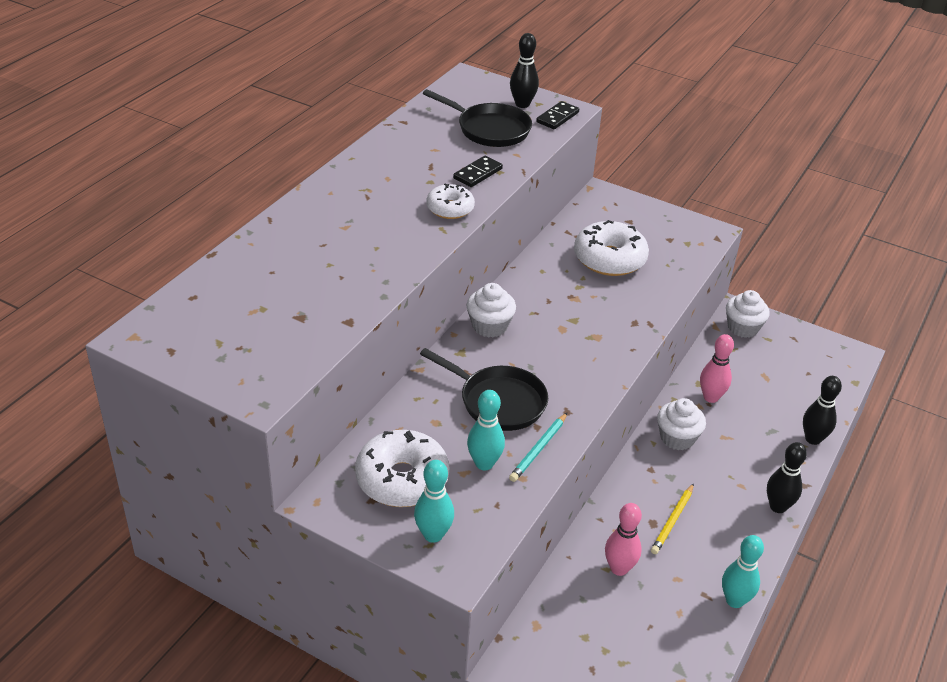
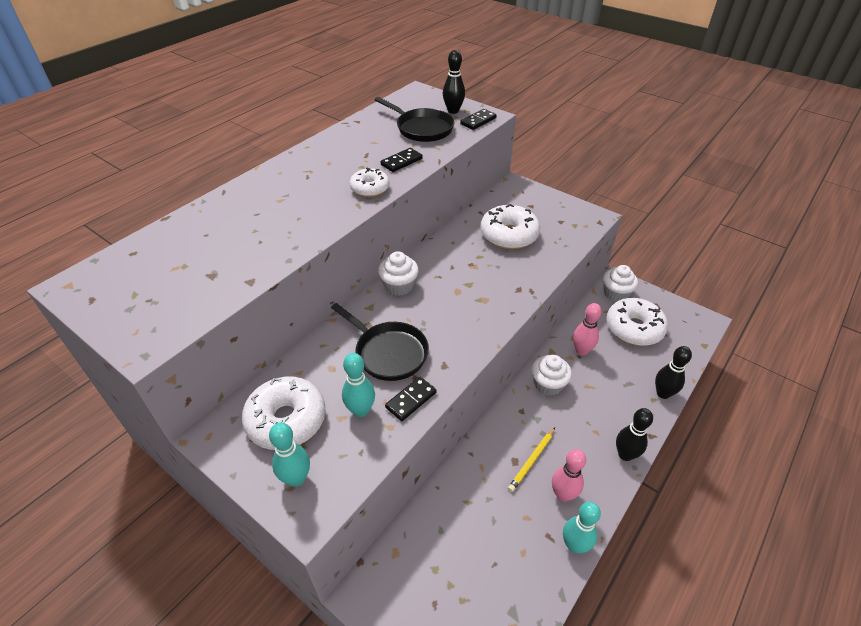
camera: 10 degrees right, 5 degrees up
turquoise pencil [509,413,567,482] -> black domino [385,377,437,421]
pink bowling pin [605,503,642,576] -> pink bowling pin moved to [552,449,586,502]
none -> white donut [606,298,668,346]

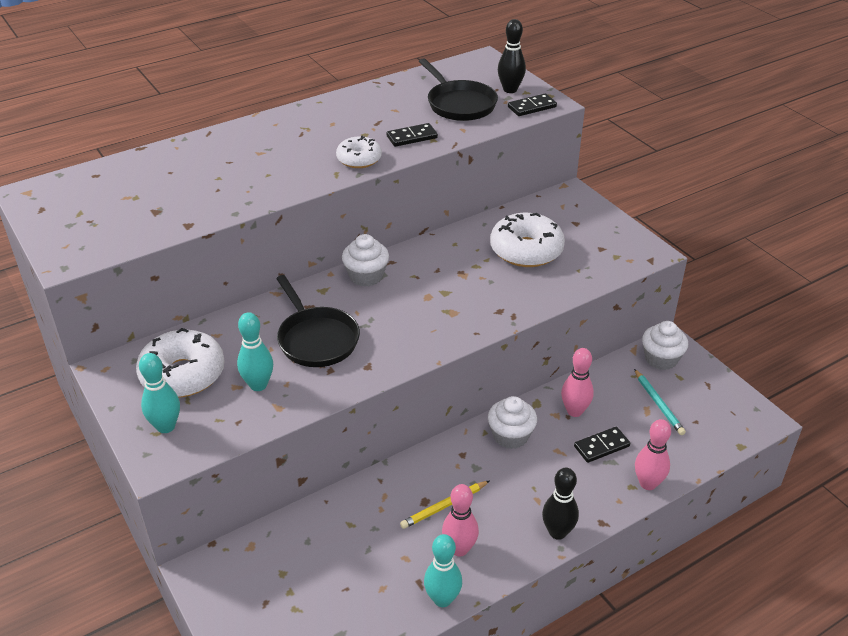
camera: 20 degrees right, 5 degrees down
black domino [385,377,437,421] -> black domino moved to [574,427,630,463]
white donut [606,298,668,346] -> turquoise pencil [634,369,686,435]
black bowling pin [655,346,692,399] -> pink bowling pin [635,419,671,490]

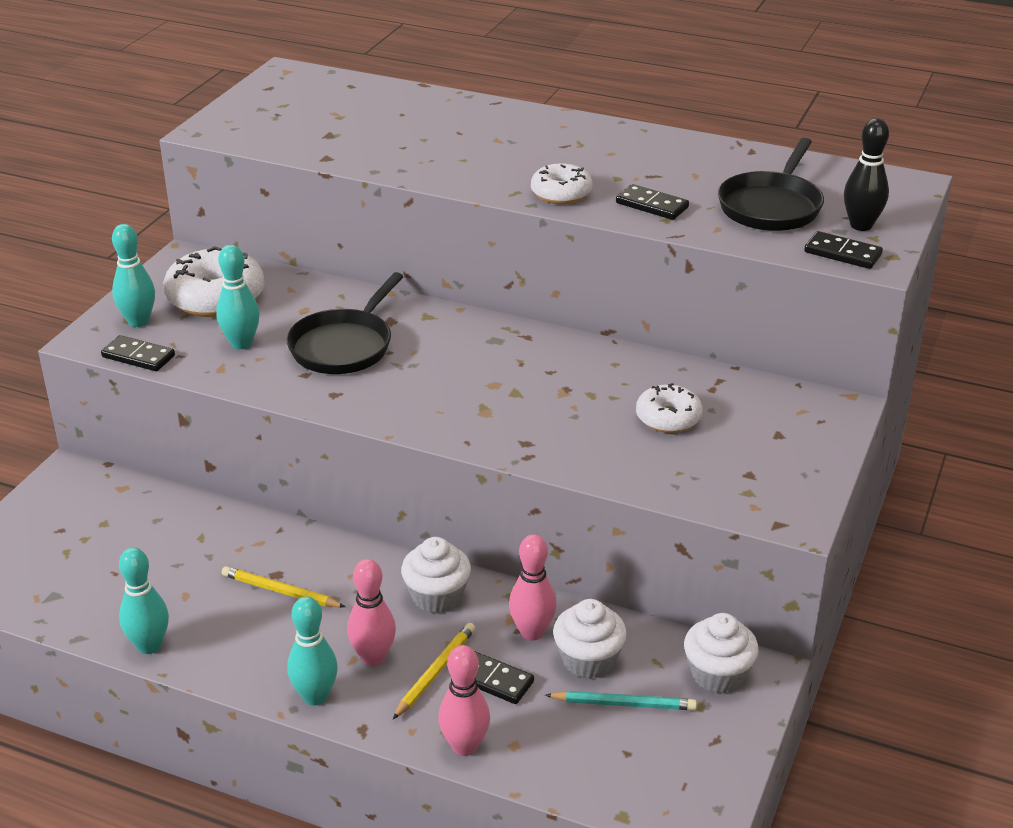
camera: 55 degrees right, 5 degrees down
white cupcake [342,234,389,287] -> white cupcake moved to [553,599,627,679]
pink bowling pin [442,484,479,556] -> pink bowling pin moved to [347,559,396,666]
white donut [490,213,565,267] -> white donut [636,383,703,433], size x0.60
black bowling pin [542,468,579,540] -> turquoise bowling pin [287,596,338,705]
turquoise pencil [634,369,686,435] -> turquoise pencil turned 120 degrees counterclockwise [545,691,697,710]
none -> black domino [101,335,175,371]
none -> yellow pencil [393,623,475,719]

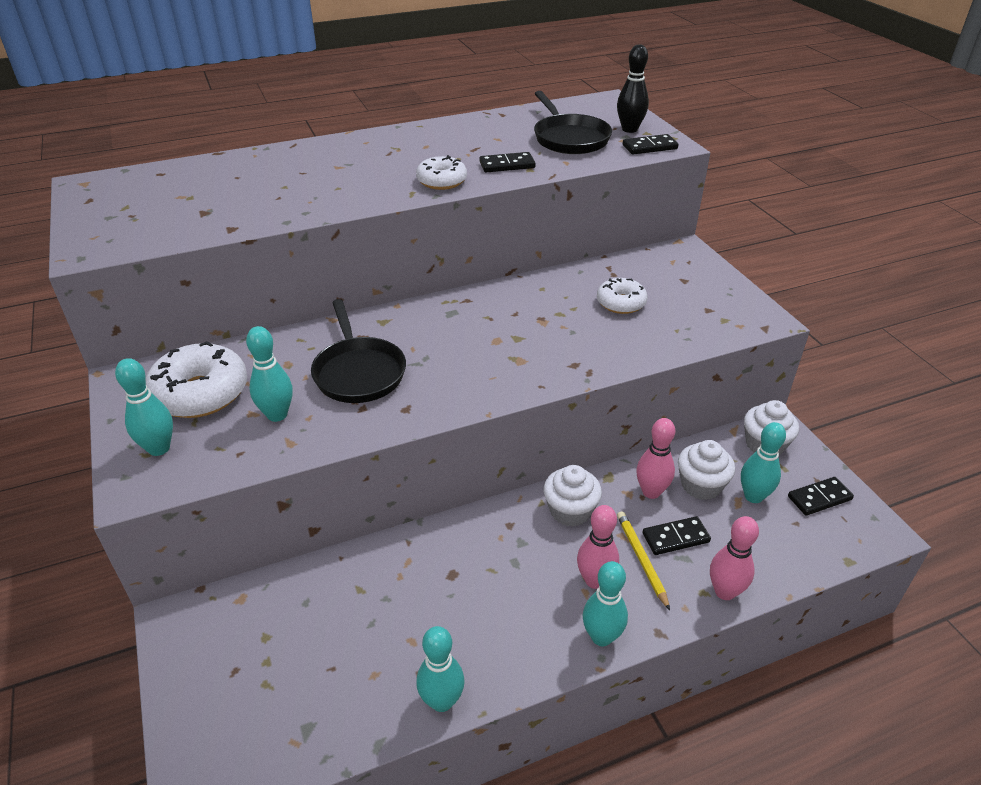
camera: 45 degrees left, 5 degrees up
black domino [101,335,175,371] -> black domino moved to [788,477,854,516]
yellow pencil [222,566,346,608] -> none
turquoise pencil [545,691,697,710] -> turquoise bowling pin [741,422,786,503]

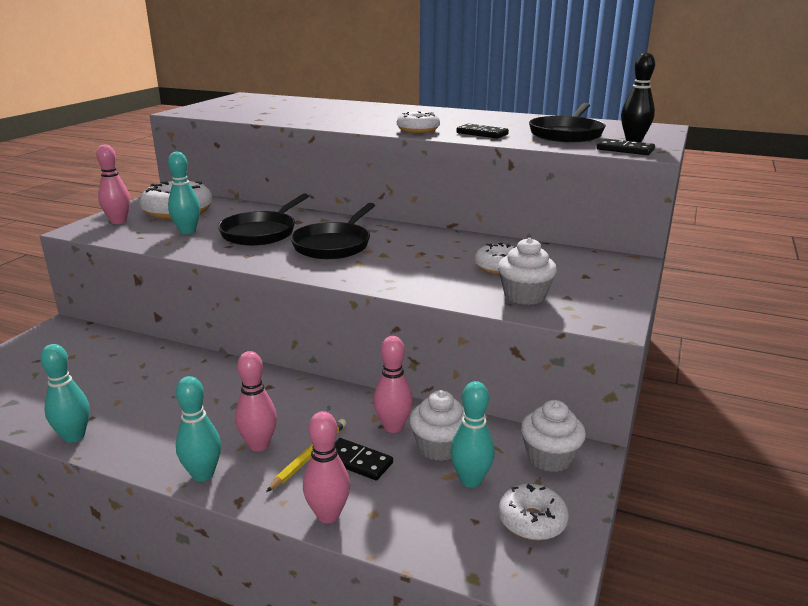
camera: 45 degrees right, 15 degrees down
turquoise bowling pin [115,358,173,456] -> pink bowling pin [96,144,130,224]
white cupcake [543,465,602,527] -> white cupcake moved to [498,238,557,305]
black domino [788,477,854,516] -> white donut [499,484,569,540]
none -> black pan [290,203,375,259]

